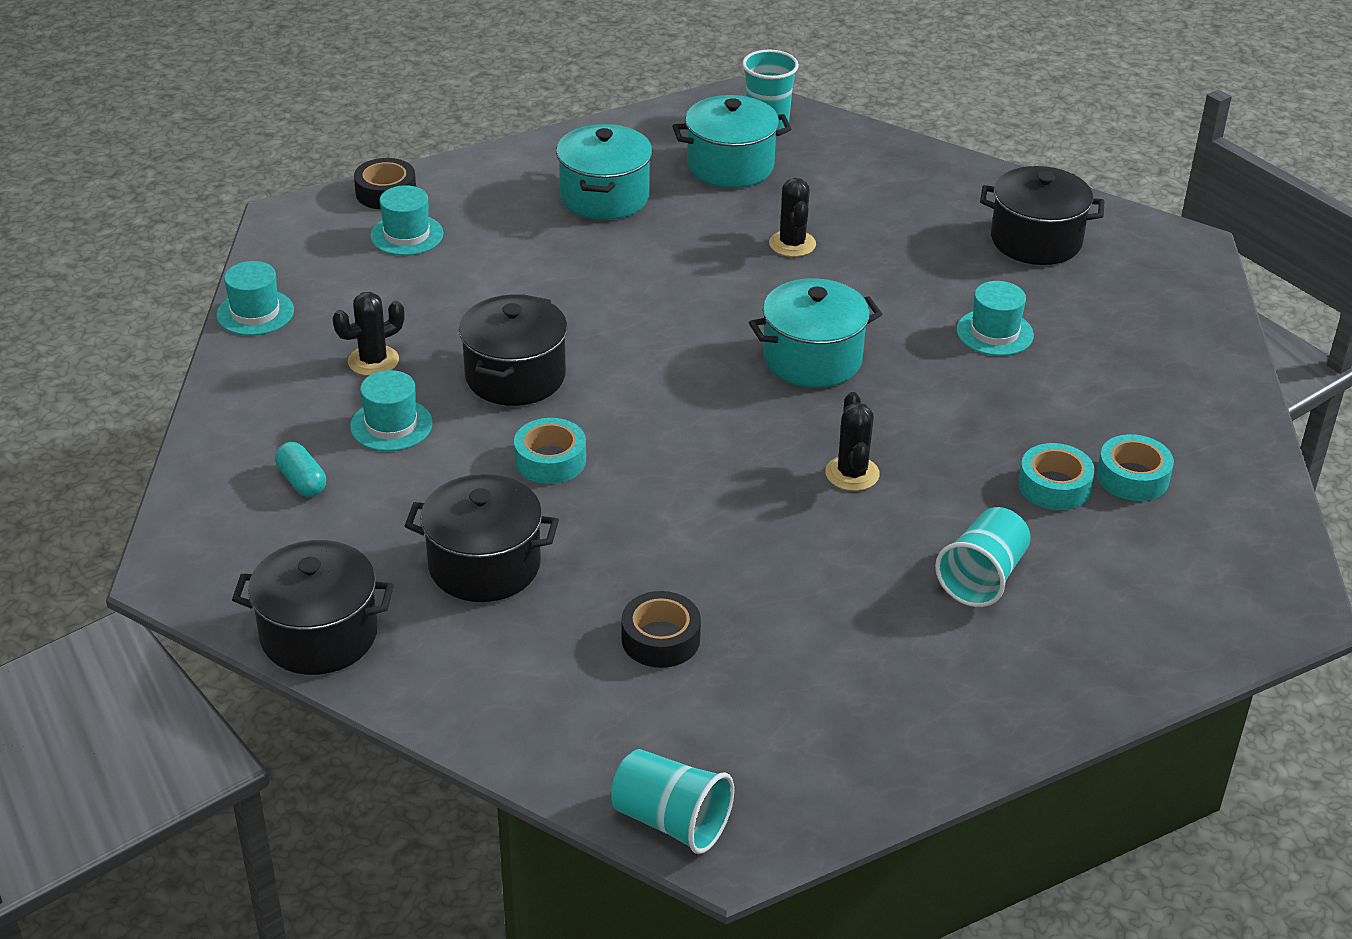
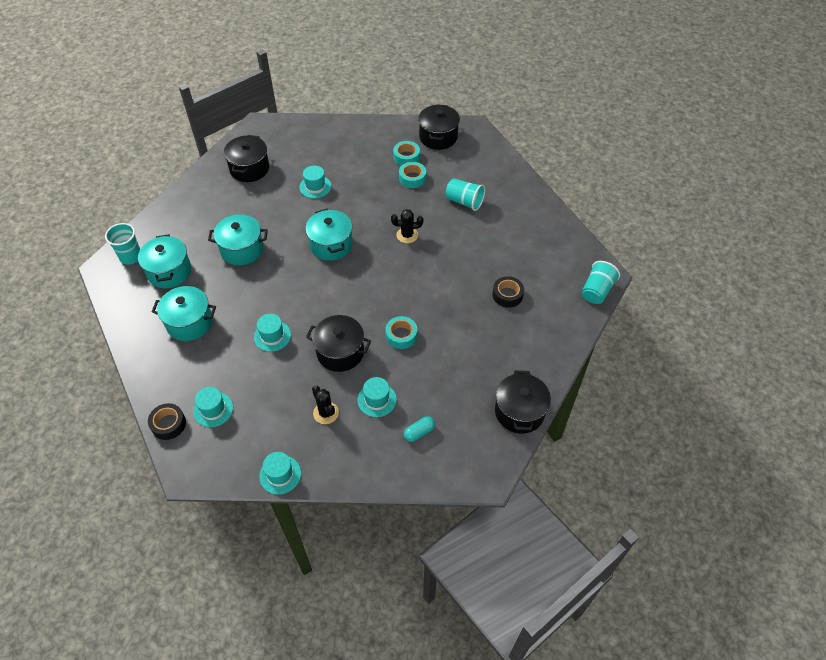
camera: 90 degrees left, 15 degrees up
black pot [405,474,559,602] -> black pot moved to [418,104,460,150]
black cactus [769,178,816,257] -> turquoise pot [208,214,268,266]
none -> turquoise hat [254,314,291,352]

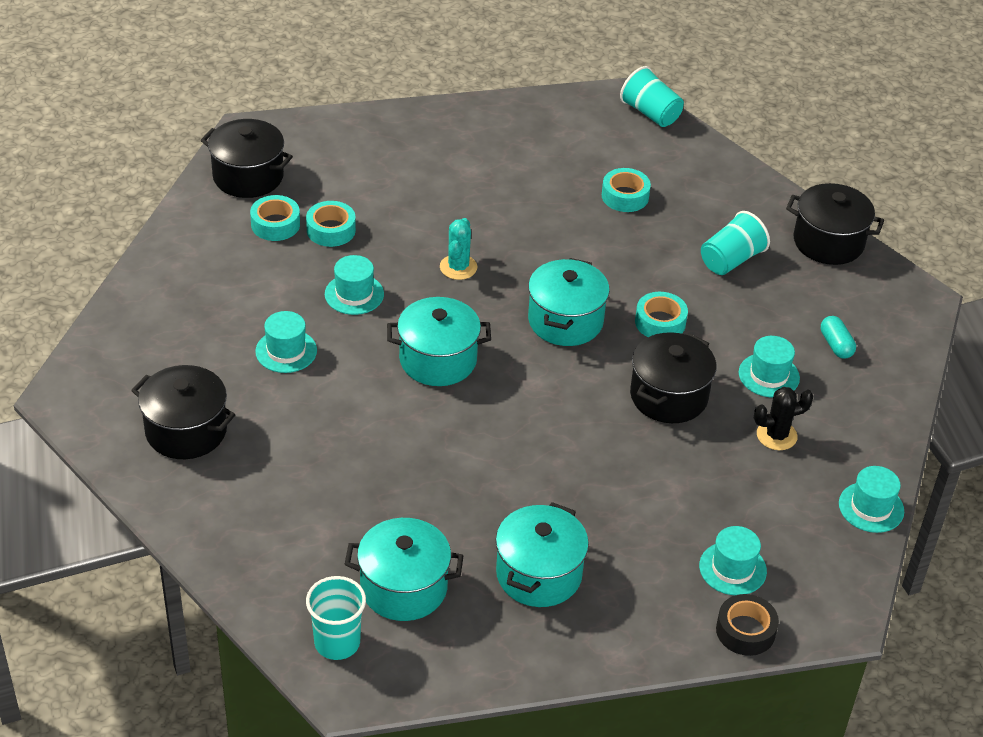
camera: 75 degrees left, 10 degrees down
turquoise pot [208,214,268,266] -> turquoise pot moved to [528,258,610,346]
turquoise hat [254,314,291,352] -> turquoise hat moved to [325,255,384,315]
black cactus [391,209,423,243] -> turquoise cactus [440,218,477,280]
turquoise cup [446,178,485,211] -> turquoise cup moved to [701,211,770,275]
black tape [492,276,524,308] -> turquoise tape [602,168,651,212]

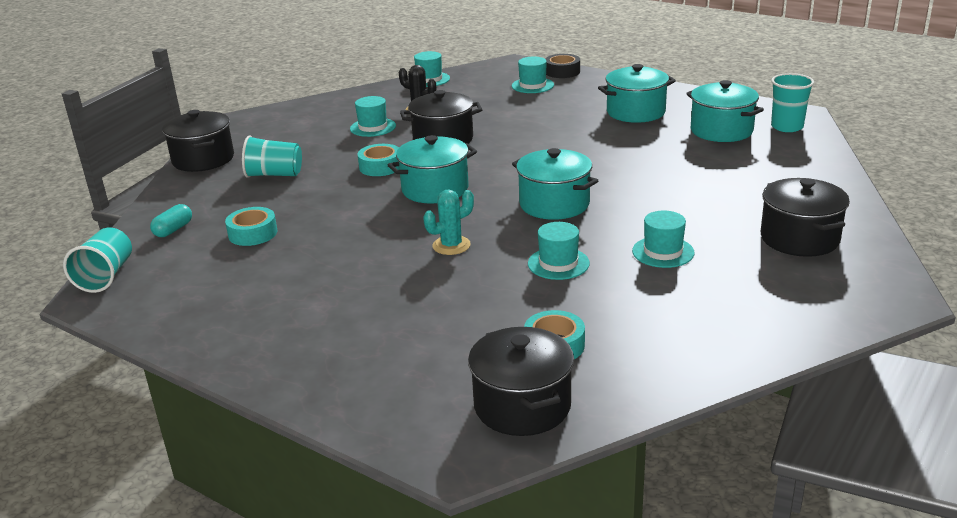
camera: 130 degrees left, 15 degrees down
turquoise tape [306,201,356,247] -> none
turquoise capsule [821,316,856,359] -> turquoise capsule moved to [150,204,192,237]

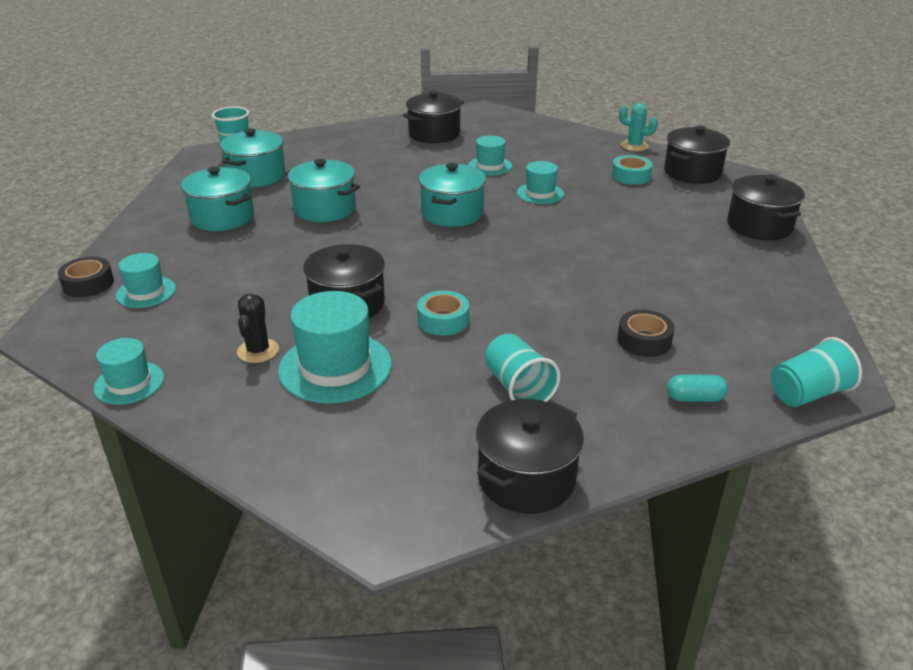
camera: 120 degrees left, 5 degrees up
turquoise tape [225,207,277,246] -> black tape [617,310,675,357]
turquoise hat [350,96,396,137] -> turquoise hat [278,291,392,404], size x1.72
turquoise pot [388,135,477,204] -> turquoise pot moved to [285,159,360,222]
turquoise cactus [423,190,474,255] -> turquoise cactus moved to [619,103,658,151]
none -> black pot [727,174,805,240]

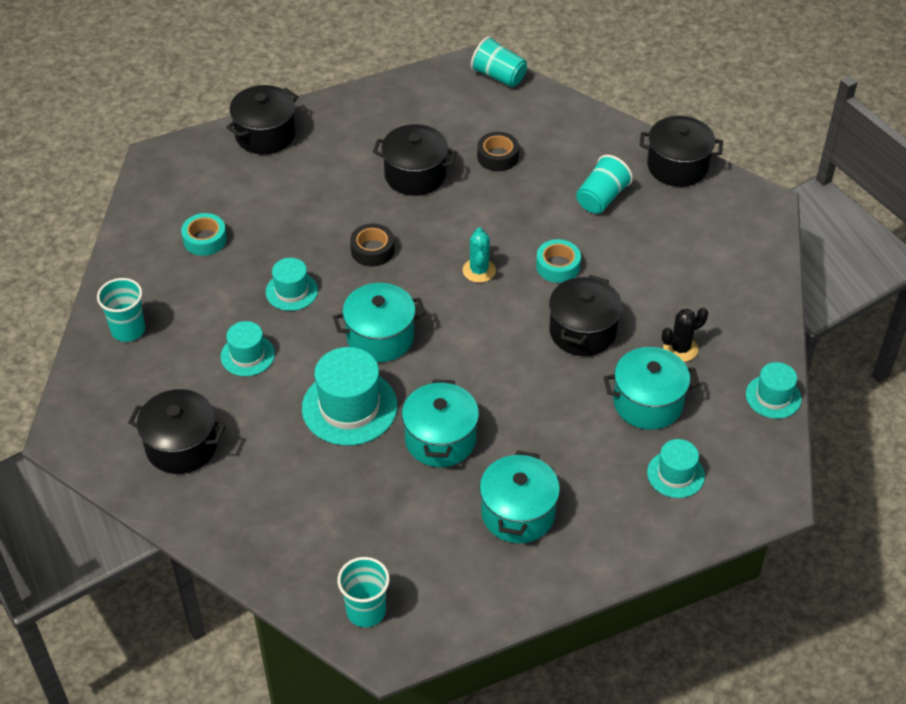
camera: 120 degrees left, 15 degrees up
black tape [58,257,114,297] -> black tape moved to [350,224,395,266]
turquoise pot [220,129,285,187] -> turquoise pot moved to [604,347,700,430]
turquoise hat [278,291,392,404] -> turquoise hat moved to [302,347,397,446]
turquoise cactus [619,103,658,151] -> turquoise cactus moved to [463,227,496,283]
black pot [664,125,730,184] -> black pot moved to [373,124,457,196]
turquoise capsule [667,375,728,402] -> none
none -> turquoise cup [97,278,145,342]

